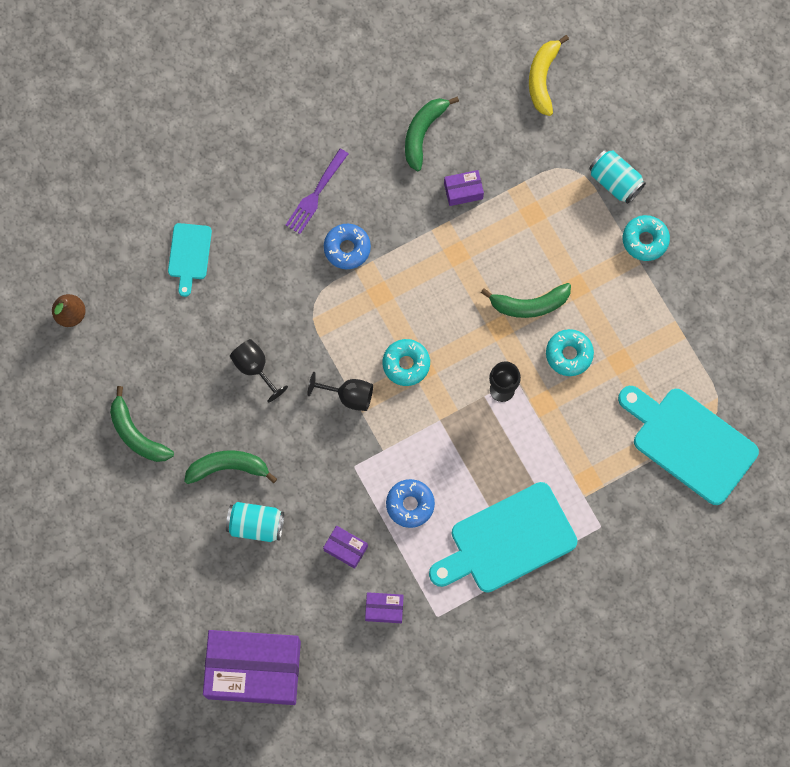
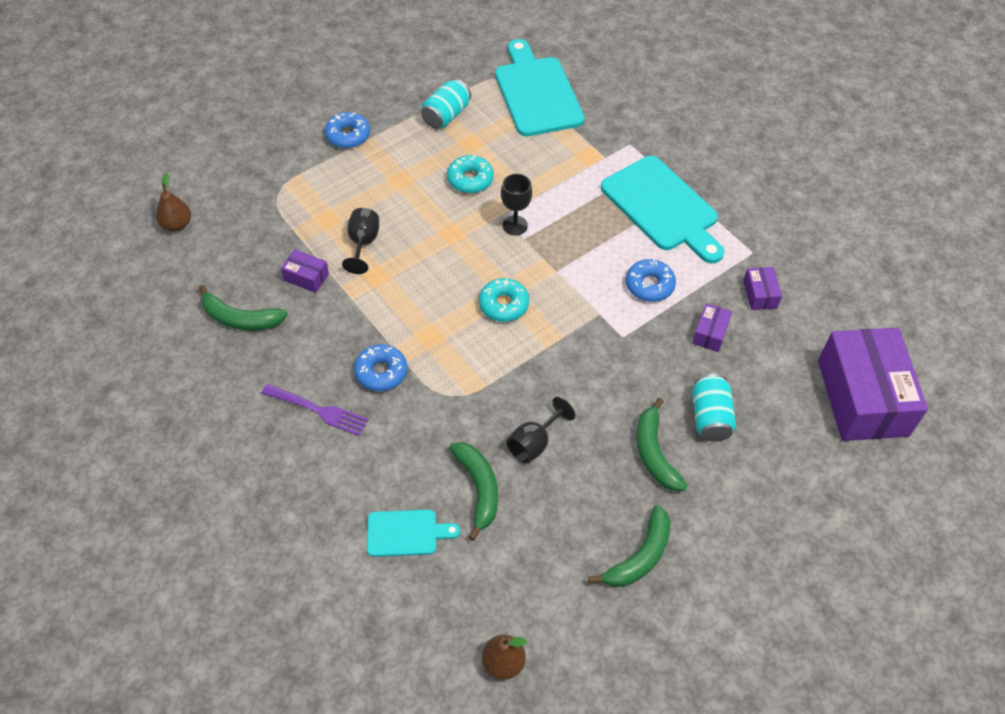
camera: 100 degrees left, 20 degrees down
black goblet [308,372,373,411] -> black goblet moved to [342,208,379,274]
purple box [444,170,484,206] -> purple box turned 45 degrees counterclockwise [281,249,329,293]
green banana [481,283,571,318] -> green banana moved to [449,442,498,541]
yellow banana [529,35,569,116] -> brown pear [156,173,191,232]
turquoise can [589,150,646,204] -> turquoise can moved to [421,79,471,129]
turquoise cutting board [618,386,759,505] -> turquoise cutting board turned 135 degrees clockwise [495,39,585,137]
turquoise donut [623,215,670,261] -> blue donut [325,112,370,148]

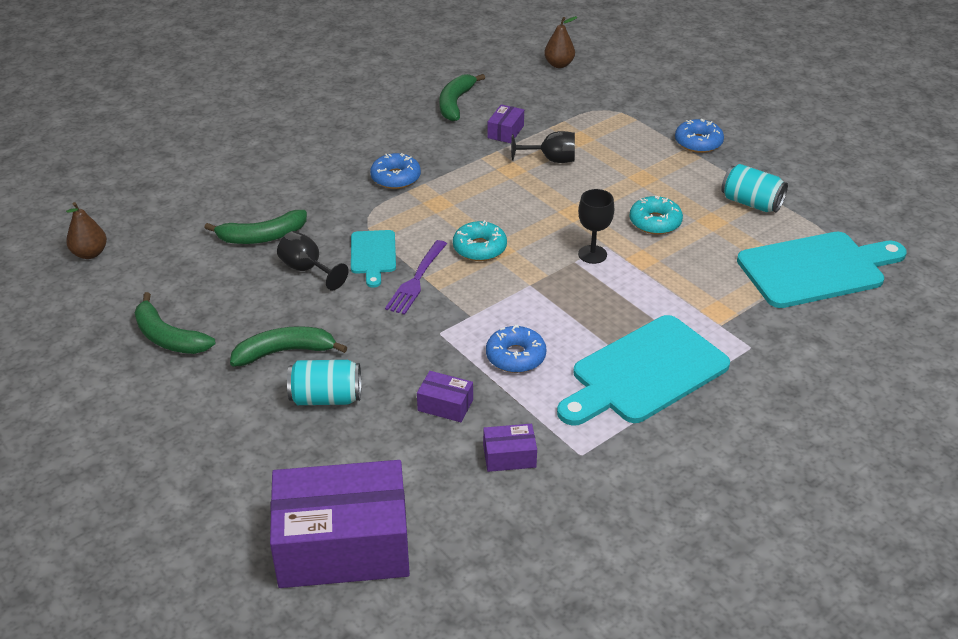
camera: 90 degrees right, 15 degrees down
purple fork [262,384,368,436] -> purple fork moved to [385,240,447,315]
turquoise cutting board [367,510,460,557] -> turquoise cutting board moved to [351,230,396,288]

